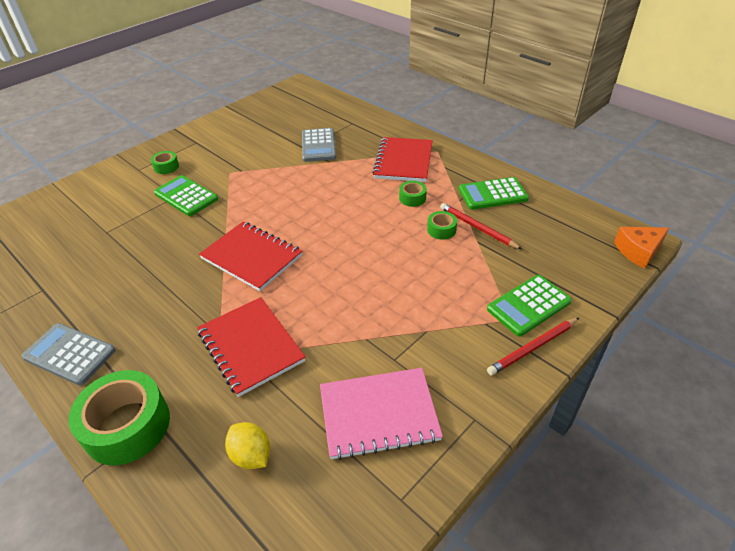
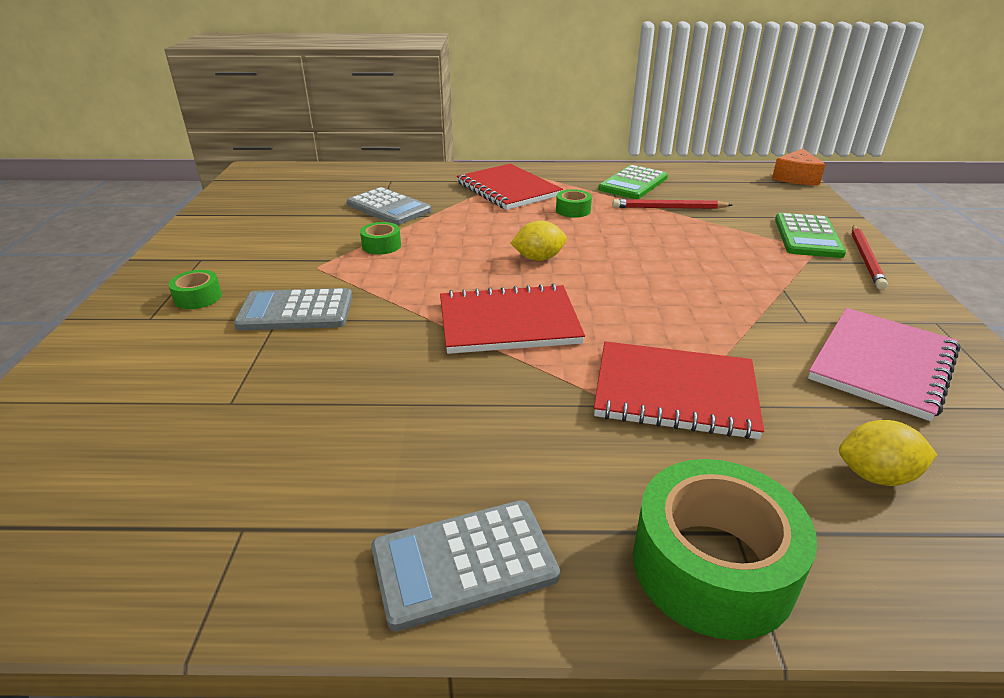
camera: 45 degrees left, 10 degrees down
green calculator [154,175,218,216] -> grey calculator [234,288,352,330]
green tape [427,211,457,240] -> green tape moved to [360,222,401,255]
none -> yellow lemon [510,220,567,261]

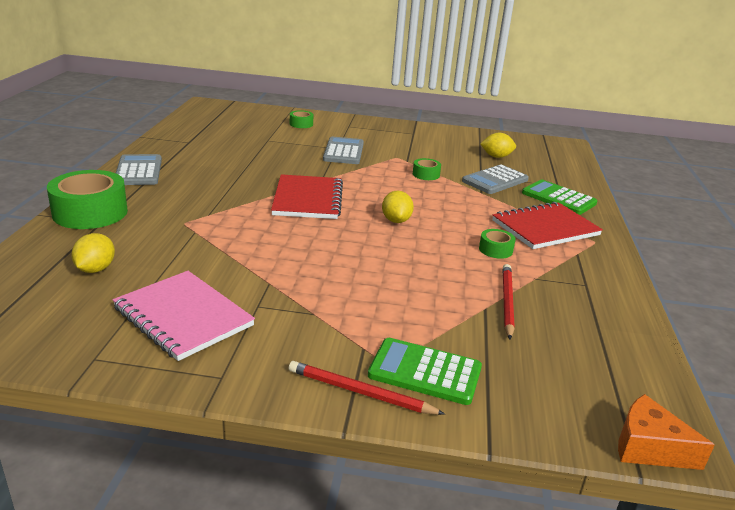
camera: 95 degrees right, 5 degrees down
green tape [168,270,222,309] -> green tape moved to [290,110,313,128]
red notebook [594,341,764,439] -> none
green calculator [598,165,668,199] -> green calculator moved to [522,180,597,215]
none -> yellow lemon [480,133,516,158]

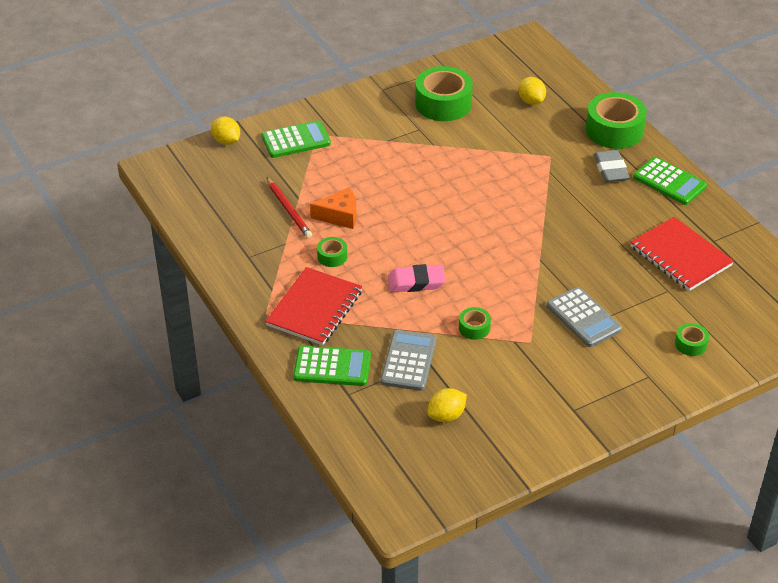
camera: 145 degrees right, 15 degrees up
pink notebook [113,271,255,361] -> green tape [415,66,473,121]
grey calculator [116,154,162,185] -> green calculator [633,157,707,205]
red notebook [271,174,343,219] -> red notebook moved to [630,217,734,291]
red pencil [289,361,445,415] -> none
yellow lemon [382,191,414,223] -> yellow lemon moved to [211,117,240,145]
orange cheese [618,394,715,470] -> orange cheese moved to [310,187,356,229]
none -> pink eraser [388,264,446,292]
none -> grey eraser [594,150,630,182]

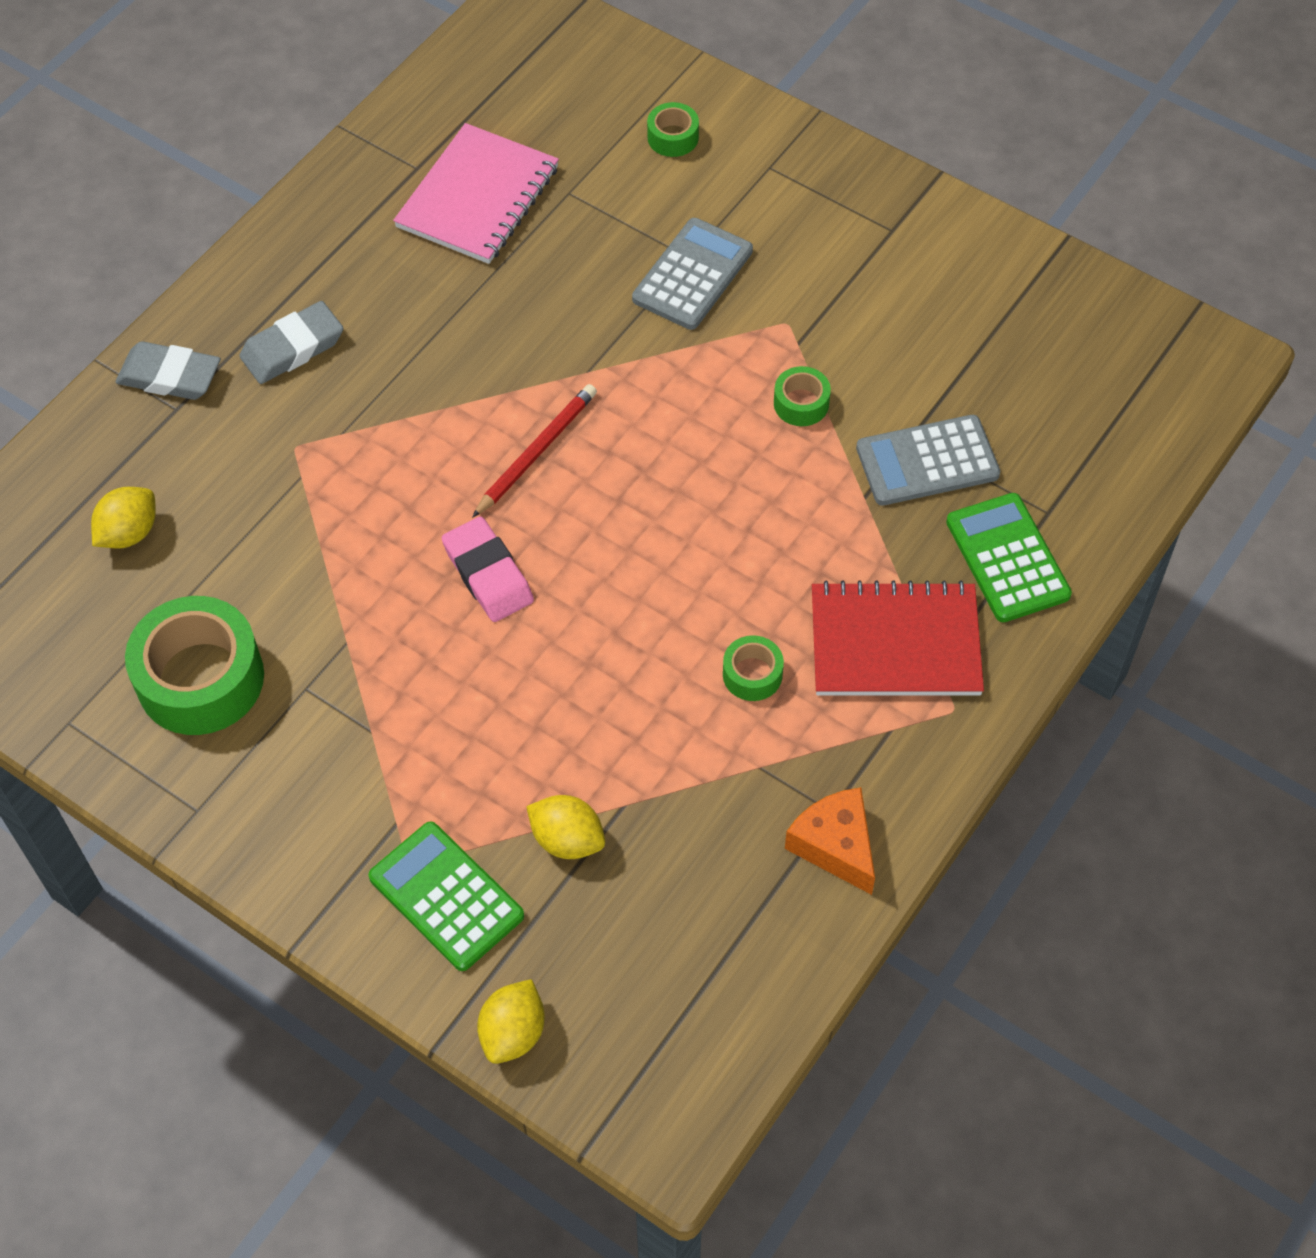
camera: 115 degrees left, 15 degrees up
red pencil [267,178,312,238] -> red pencil moved to [472,384,597,518]
orange cheese [310,187,356,229] -> orange cheese moved to [785,787,875,895]
pink eraser [388,264,446,292] -> pink eraser moved to [442,517,534,622]
yellow lemon [427,388,467,422] -> yellow lemon moved to [526,795,605,859]
green tape [586,92,647,149] -> grey eraser [116,341,221,400]
red notebook [630,217,734,291] -> pink notebook [393,123,559,264]
green calculator [633,157,707,205] -> none

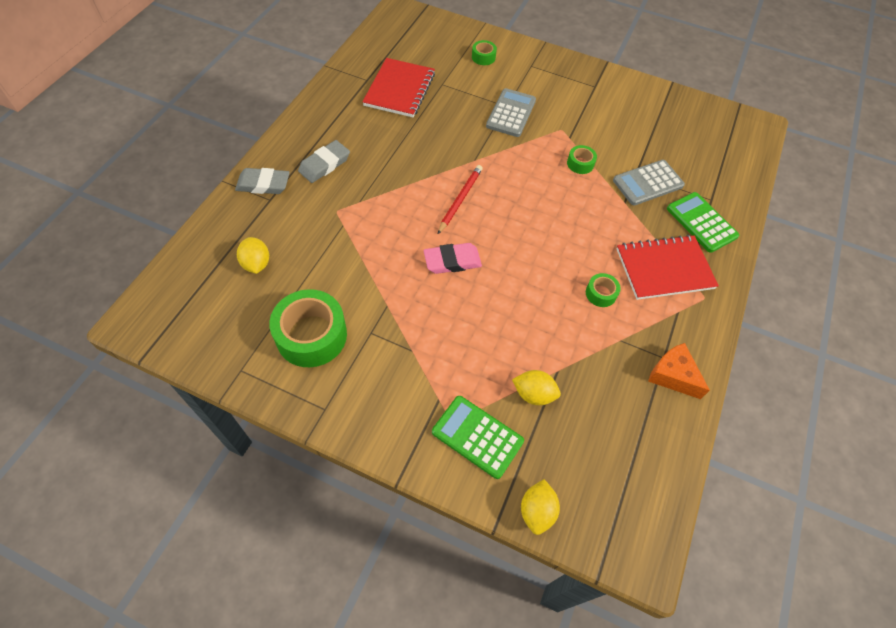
camera: 15 degrees left, 0 degrees up
yellow lemon [91,487,156,549] -> yellow lemon turned 45 degrees counterclockwise [237,237,269,274]
pink notebook [393,123,559,264] -> red notebook [362,58,435,117]
pink eraser [442,517,534,622] -> pink eraser turned 60 degrees counterclockwise [424,243,482,274]

